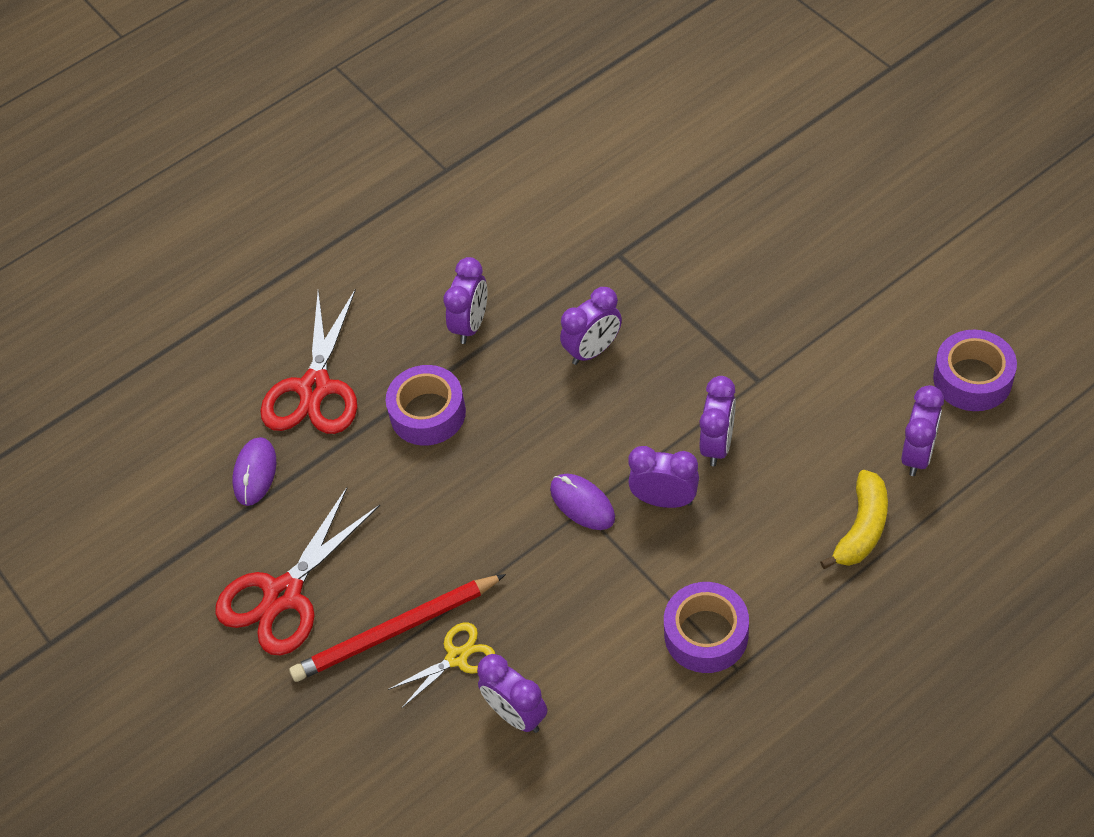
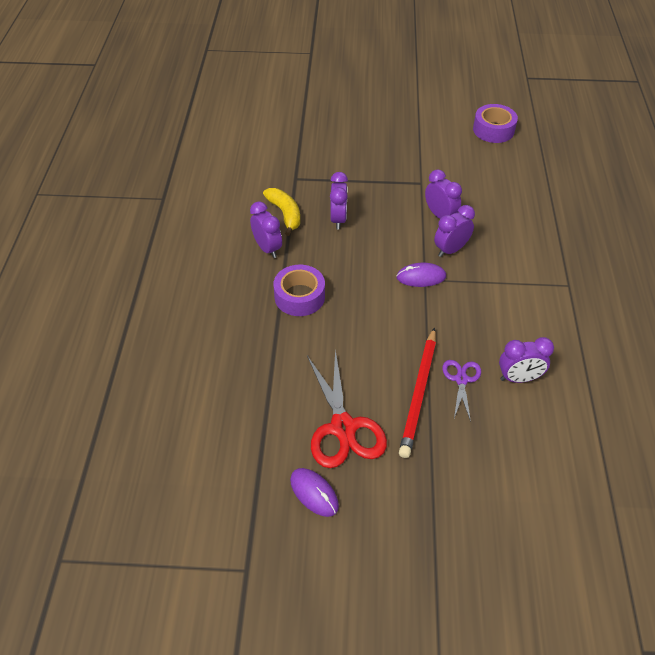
camera: 55 degrees left, 5 degrees down
purple mouse [233,437,276,506] -> purple mouse moved to [290,468,339,517]
red scissors [260,288,357,434] -> none
yellow scissors [388,622,495,708] -> purple scissors [442,360,481,422]
purple tape [664,582,749,673] -> none
yellow banana [820,470,888,569] -> yellow banana moved to [263,188,300,236]
purple clock [901,385,944,476] -> none

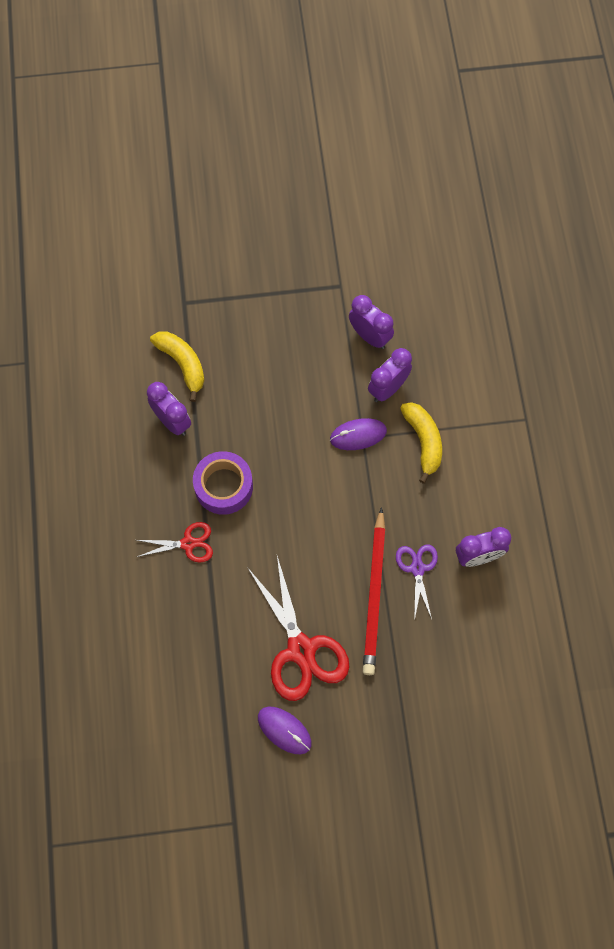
camera: 10 degrees left, 20 degrees up
purple clock [330,172,348,230] -> none
purple tape [473,104,518,143] -> none
none -> red scissors [137,522,213,563]
none -> yellow banana [400,402,442,484]

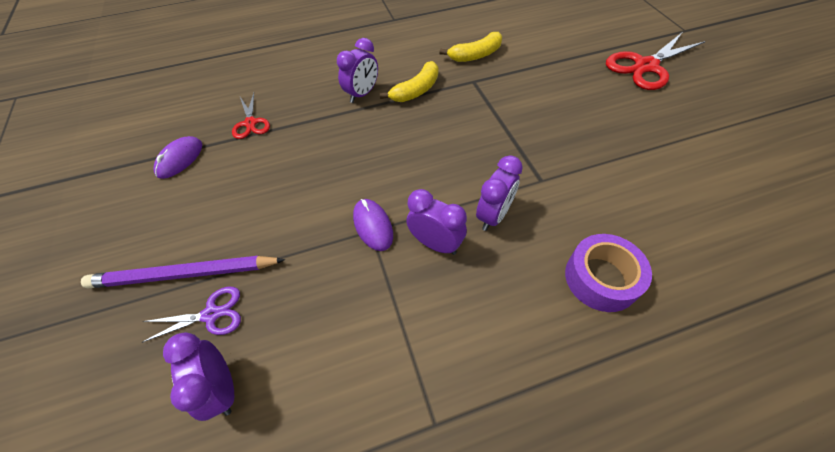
camera: 80 degrees right, 15 degrees down
purple tape [193,451,253,515] -> purple tape moved to [565,234,652,312]
red scissors [247,556,349,701] -> red scissors moved to [606,33,706,90]
purple mouse [258,707,311,754] -> purple mouse moved to [154,136,202,179]
red pencil [363,507,386,675] -> purple pencil [81,256,285,288]
yellow banana [400,402,442,484] -> yellow banana moved to [439,32,502,62]

